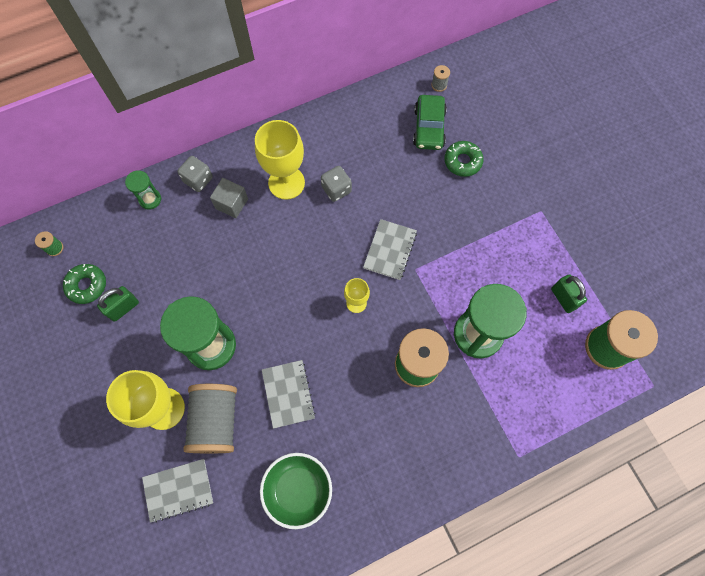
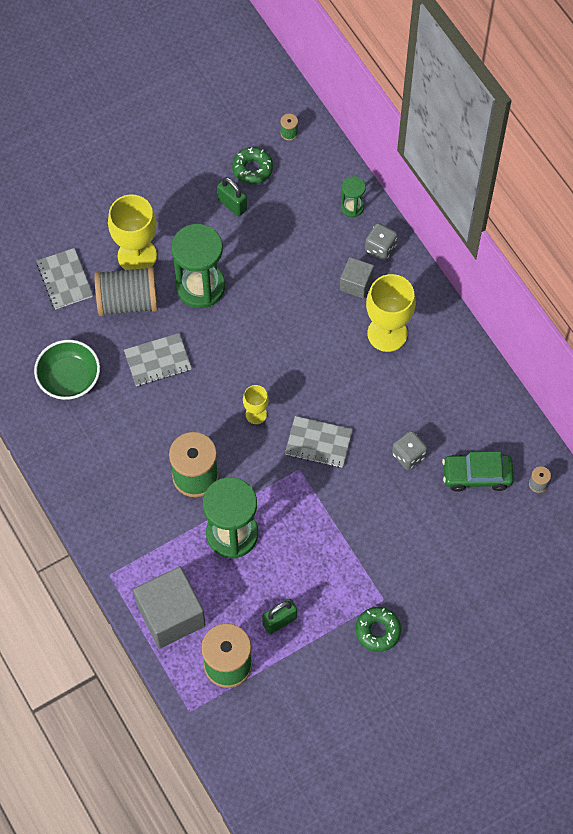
camera: 85 degrees right, 5 degrees down
grey dice [321,166,352,202] -> grey dice moved to [392,431,427,470]
green donut [444,141,484,177] -> green donut moved to [356,607,401,652]
none -> grey cube [133,566,206,649]

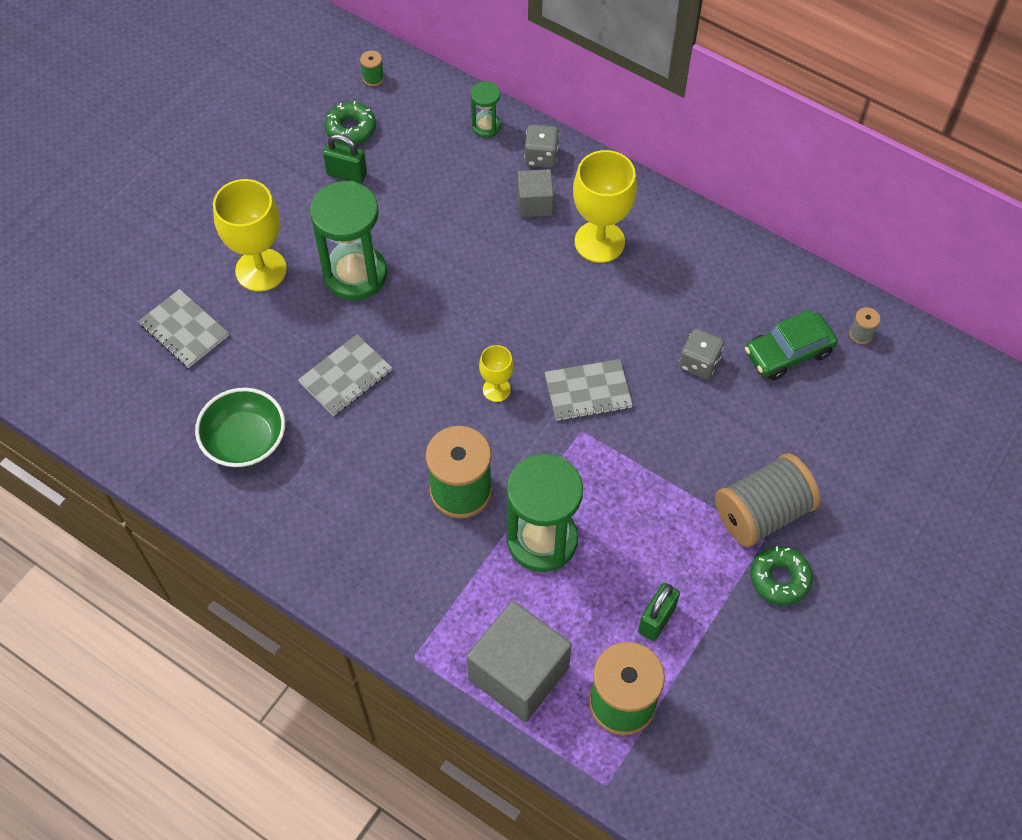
camera: 25 degrees left, 5 degrees down
grey spool [94,267,158,316] -> grey spool moved to [715,453,821,547]

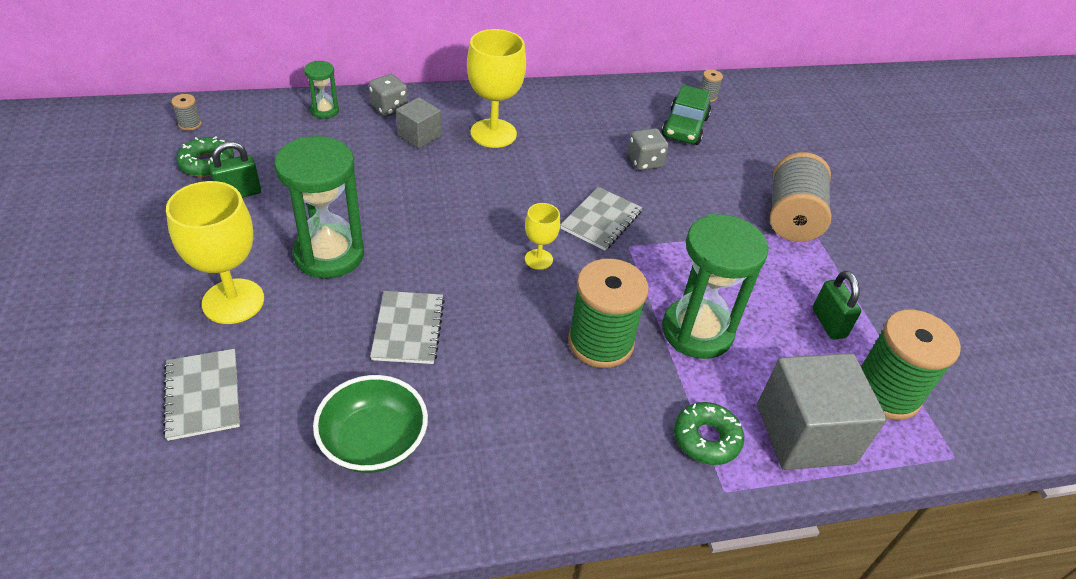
camera: 50 degrees left, 15 degrees down
grey notebook [139,289,229,368] -> grey notebook turned 75 degrees clockwise [163,349,240,441]
green spool [360,51,384,86] -> grey spool [171,94,202,131]
green donut [750,546,813,605] -> green donut moved to [674,402,744,465]

